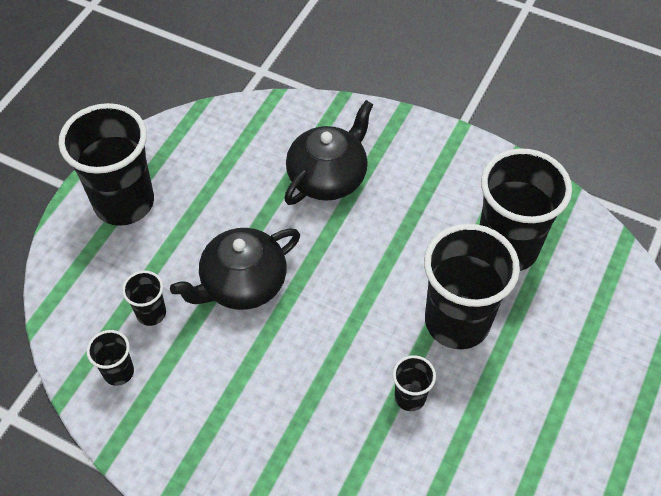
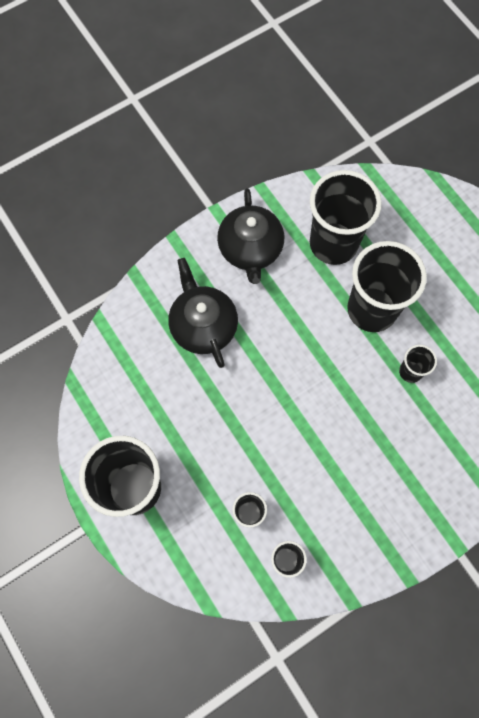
camera: 60 degrees left, 15 degrees up
black teapot [170,228,300,310] -> black teapot moved to [217,188,284,284]

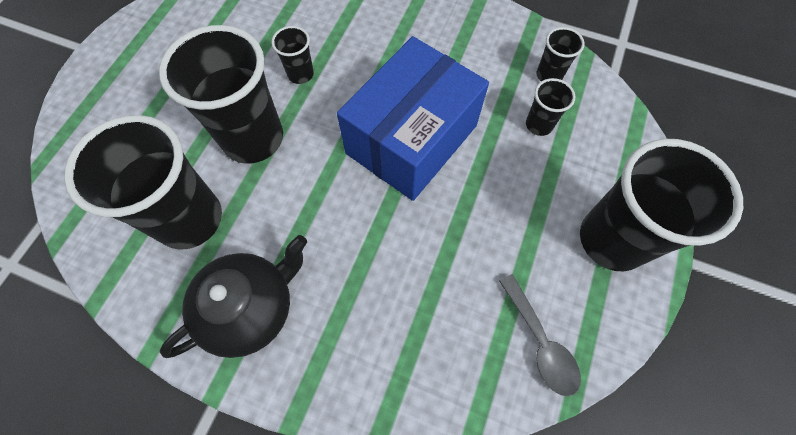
camera: 125 degrees left, 5 degrees down
black teapot [169,258,238,368] -> none
none -> blue box [337,36,489,201]
none -> grey spoon [499,274,581,396]

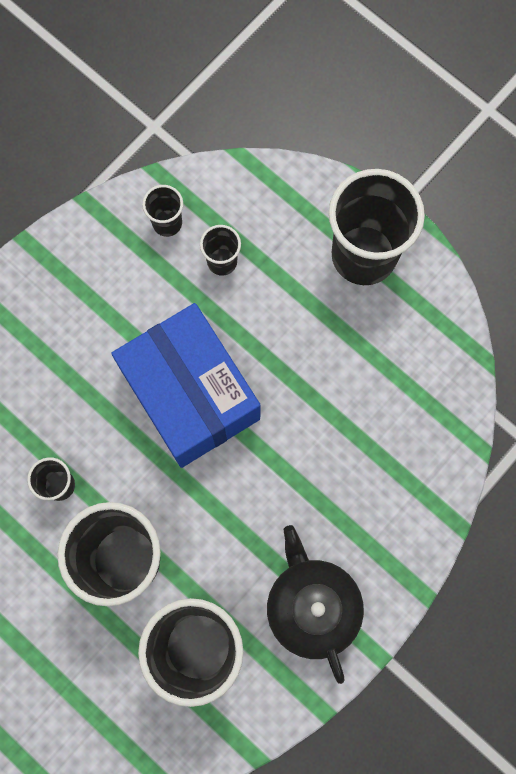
camera: 70 degrees left, 10 degrees up
grey spoon [499,274,581,396] -> none

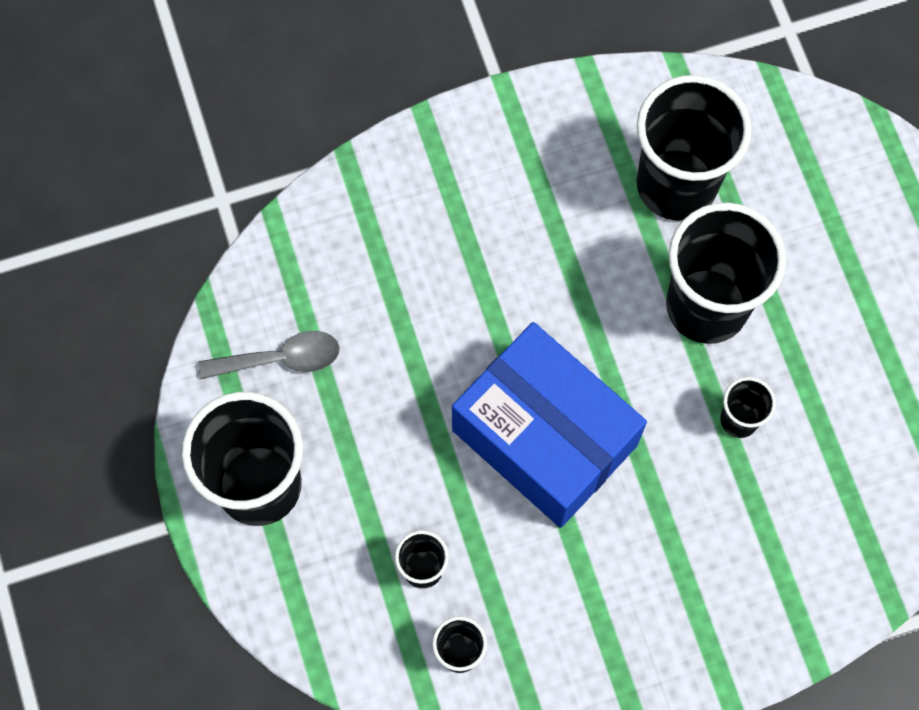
camera: 150 degrees left, 5 degrees down
blue box [111,303,261,468] -> blue box turned 45 degrees counterclockwise [452,322,647,528]
black teapot [267,525,364,684] -> none
none -> grey spoon [198,331,340,379]

